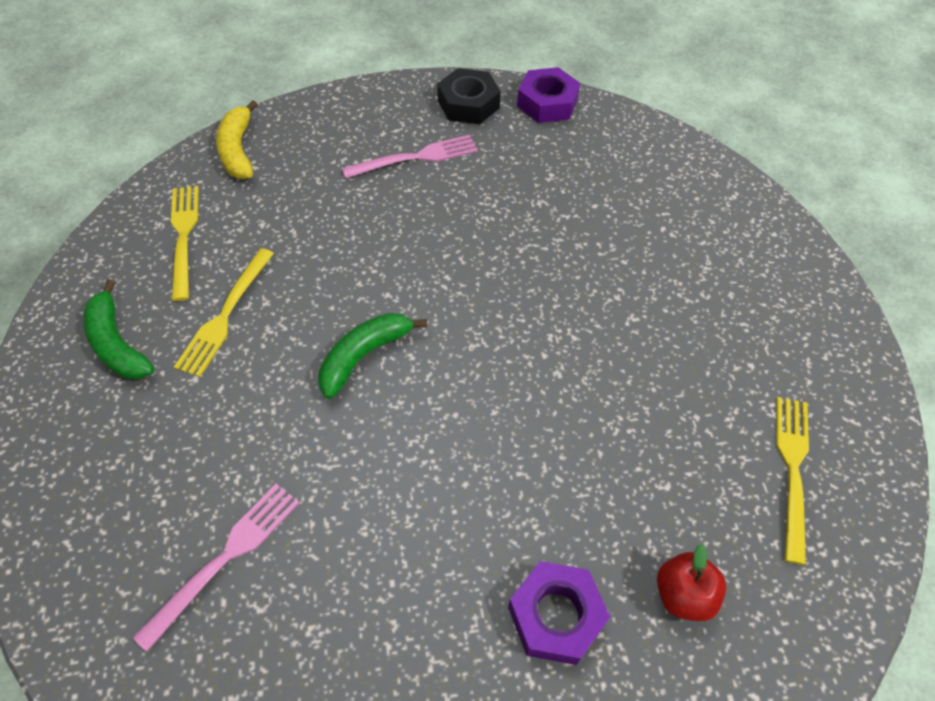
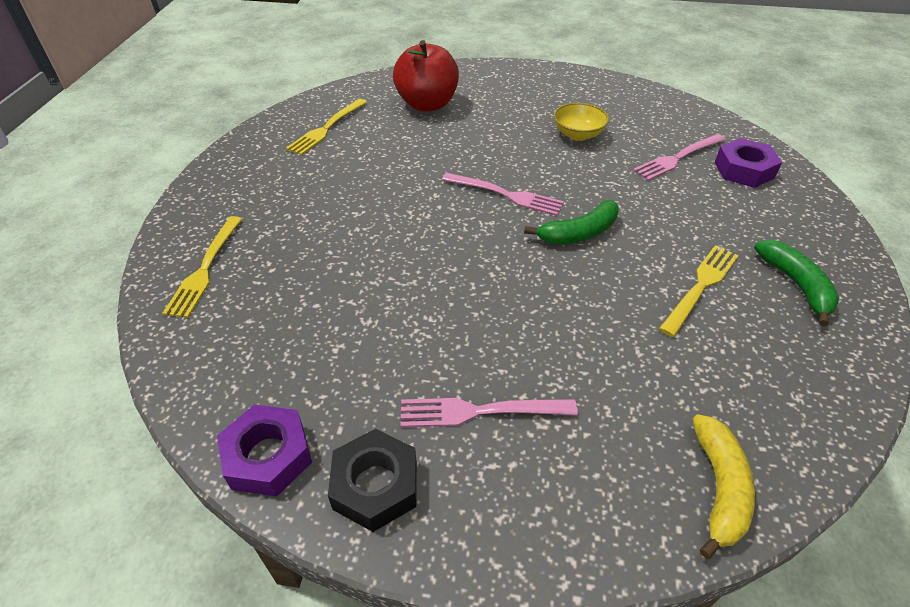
camera: 160 degrees left, 10 degrees down
yellow fork [171,186,199,301] -> yellow fork moved to [162,216,242,318]
purple nut [508,561,610,665] -> purple nut moved to [714,138,782,188]
red apple [657,544,726,621] -> red apple [393,40,459,112], size x1.86
none -> pink fork [442,173,564,216]
none -> yellow bowl [554,103,609,141]

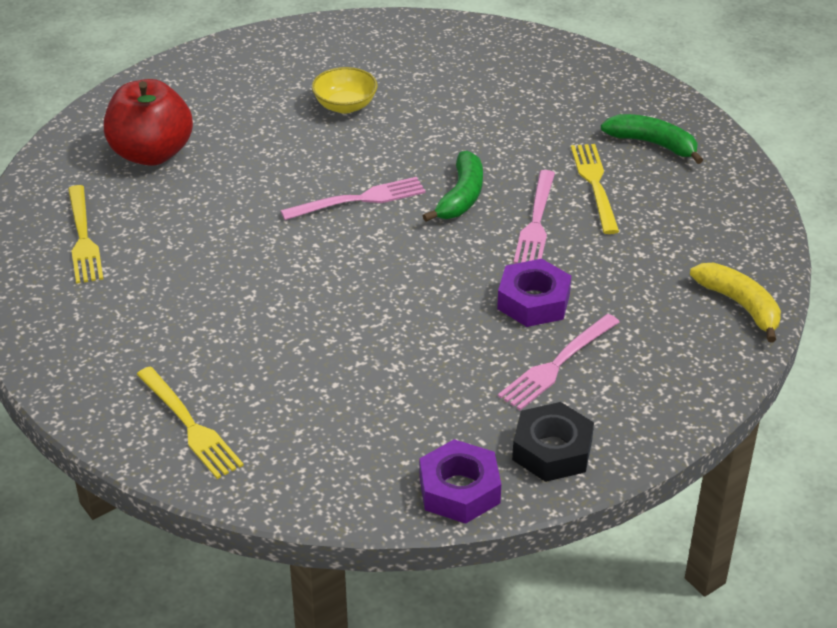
camera: 45 degrees left, 5 degrees down
pink fork [633,134,725,181] -> pink fork moved to [513,170,555,264]
purple nut [714,138,782,188] -> purple nut moved to [497,259,571,327]

